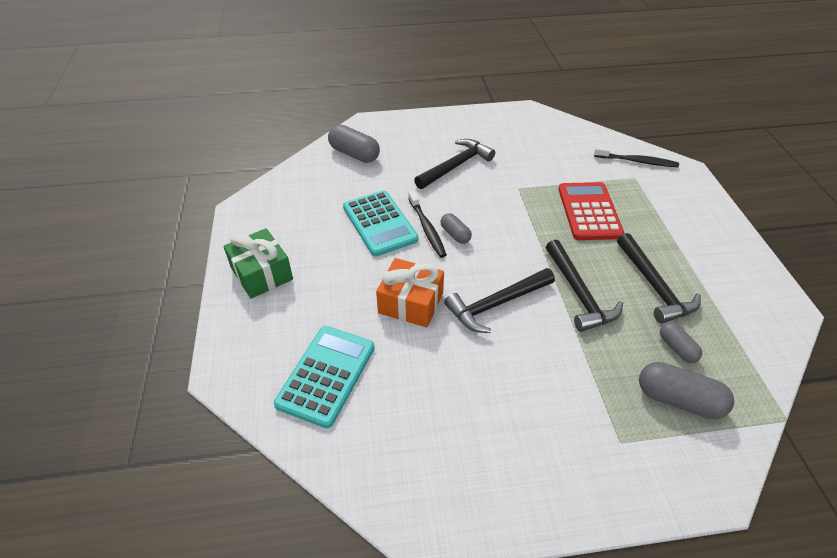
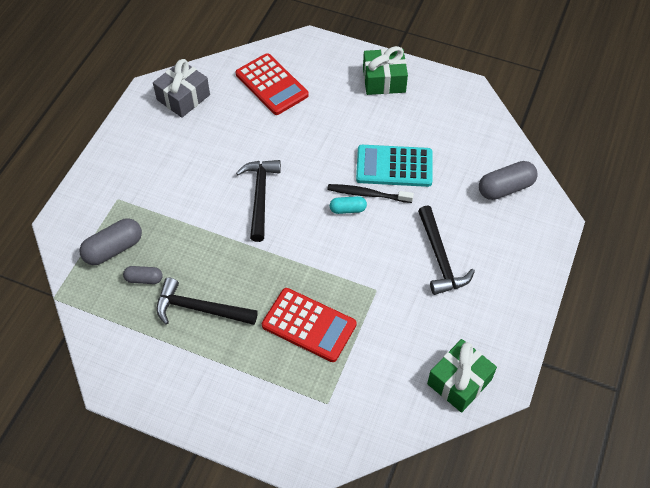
camera: 120 degrees right, 10 degrees up
turquoise calculator [274,326,375,428] -> red calculator [236,53,309,115]
orange gift [376,258,444,328] -> none
grey capsule [440,213,472,244] -> turquoise capsule [330,196,367,214]
black hammer [546,240,623,332] -> none
black toothbrush [594,146,679,167] -> none
none -> grey gift [153,59,210,118]
none -> green gift [427,339,497,413]

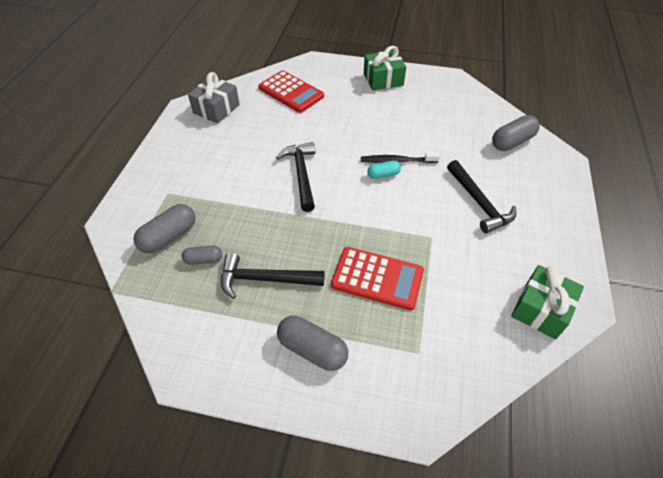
camera: 10 degrees left, 5 degrees down
turquoise calculator [356,145,433,187] -> none
none -> grey capsule [277,315,348,371]

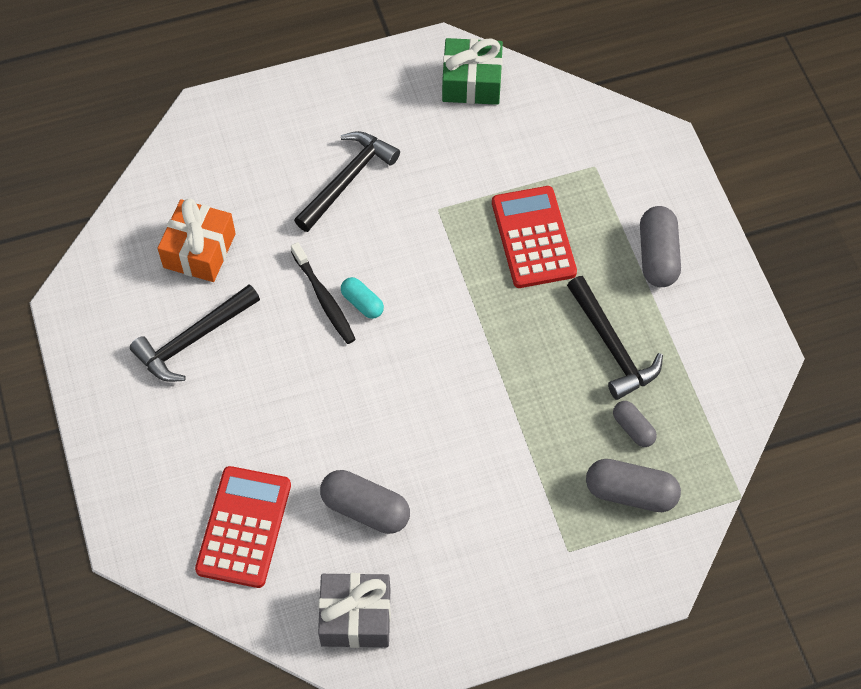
camera: 120 degrees left, 10 degrees up
black hammer [276,142,315,212] -> black hammer moved to [130,285,260,382]
green gift [364,46,406,90] -> none
grey capsule [492,115,540,151] -> grey capsule moved to [320,470,410,534]
none -> orange gift [157,198,236,282]

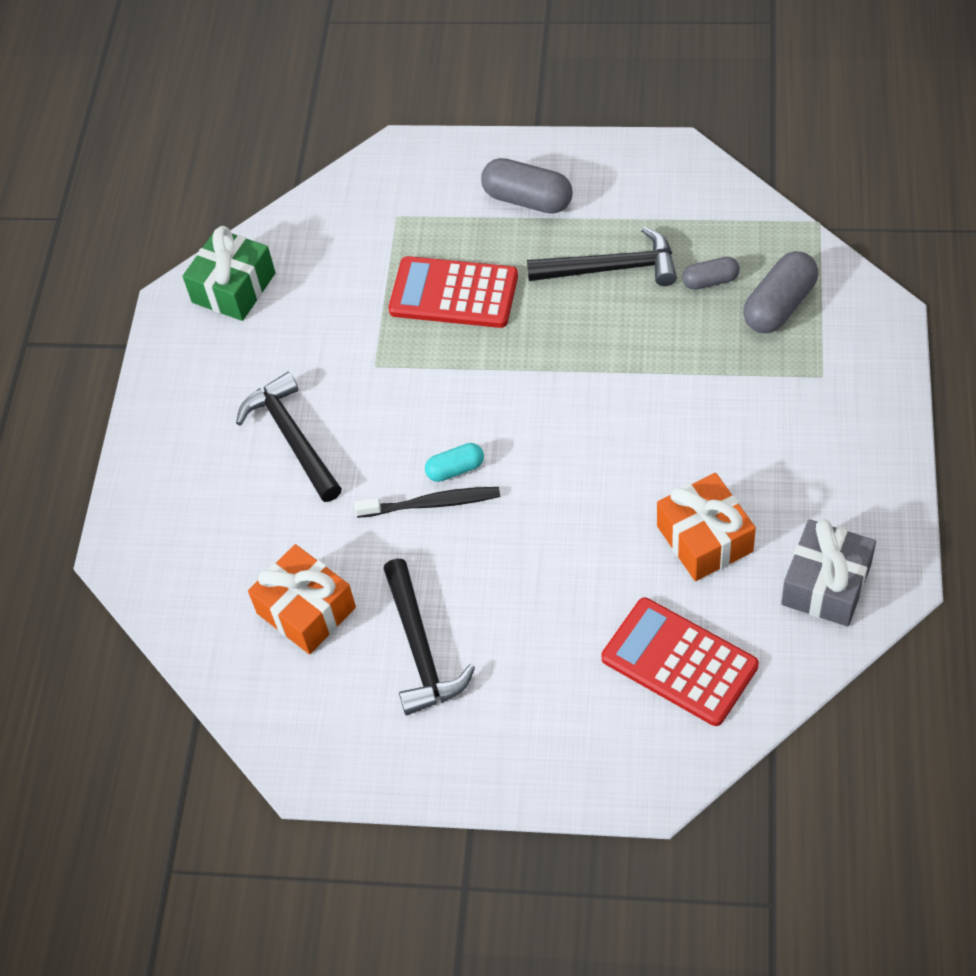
camera: 60 degrees left, 5 degrees down
grey capsule [320,470,410,534] -> orange gift [657,473,756,581]

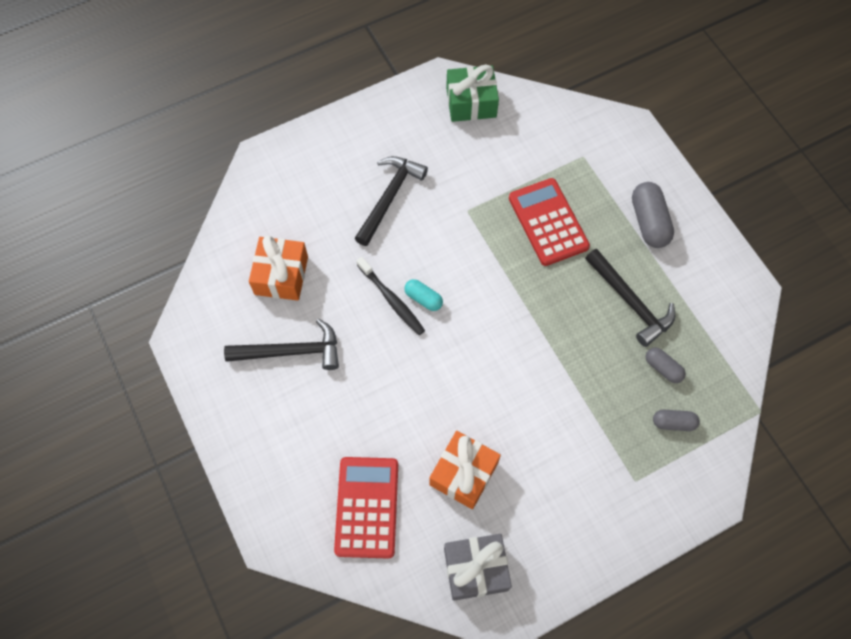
camera: 50 degrees right, 10 degrees up
black hammer [383,559,475,716] -> black hammer turned 135 degrees counterclockwise [224,319,339,370]
grey capsule [743,251,818,333] -> grey capsule [653,409,700,431], size x0.59

